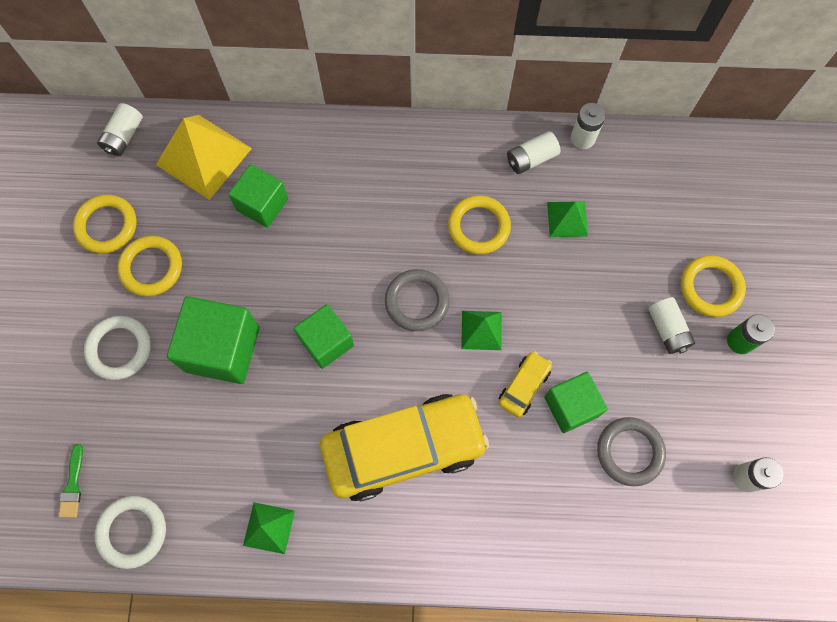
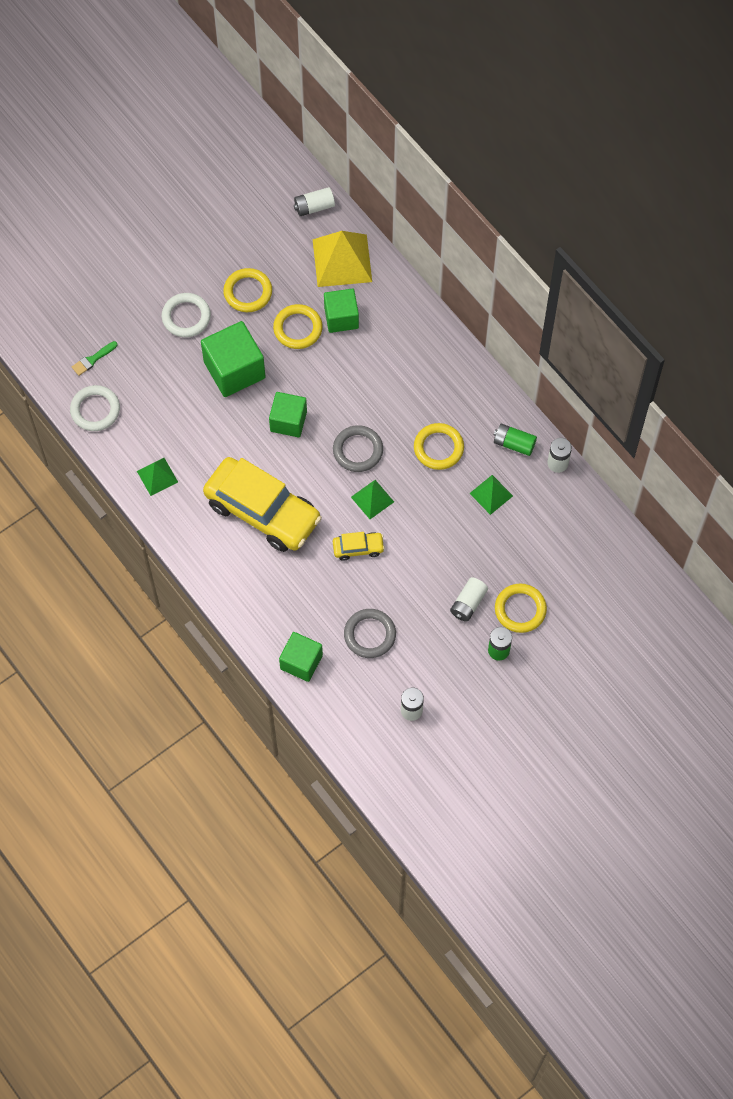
camera: 50 degrees right, 5 degrees down
yellow ring [73,194,137,253] -> yellow ring moved to [273,304,323,349]
white battery [507,131,560,174] -> green battery [494,424,537,456]
green cube [544,372,608,433] -> green cube moved to [279,632,323,682]

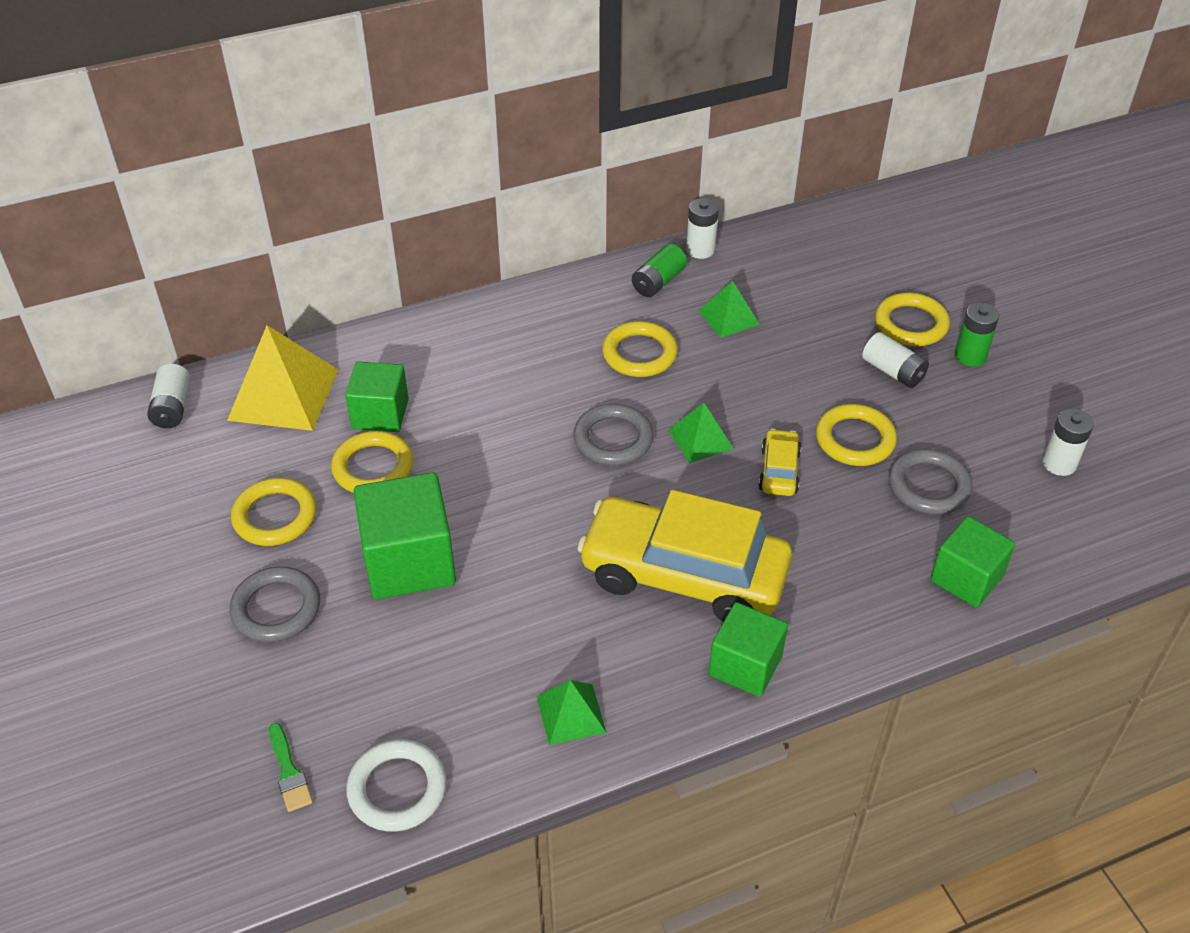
camera: 75 degrees left, 20 degrees down
white ring [162,293,211,337] -> grey ring [230,566,320,642]
yellow car [203,457,322,552] -> yellow car turned 120 degrees counterclockwise [577,490,792,622]
green cube [269,392,307,438] -> green cube moved to [709,602,788,697]
none -> yellow ring [816,404,897,466]

